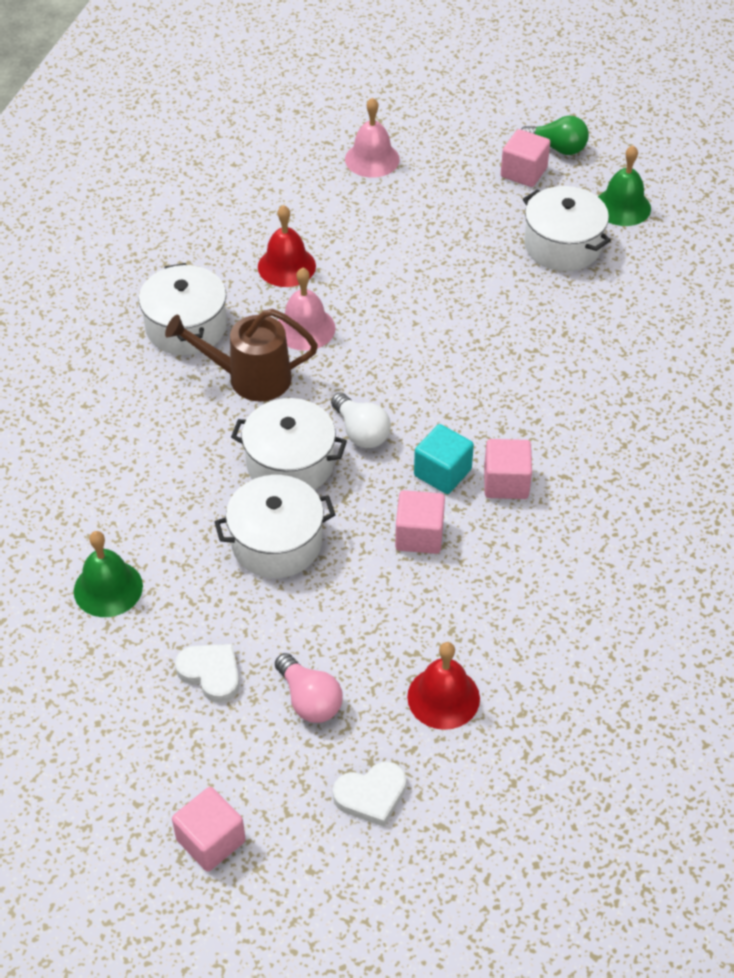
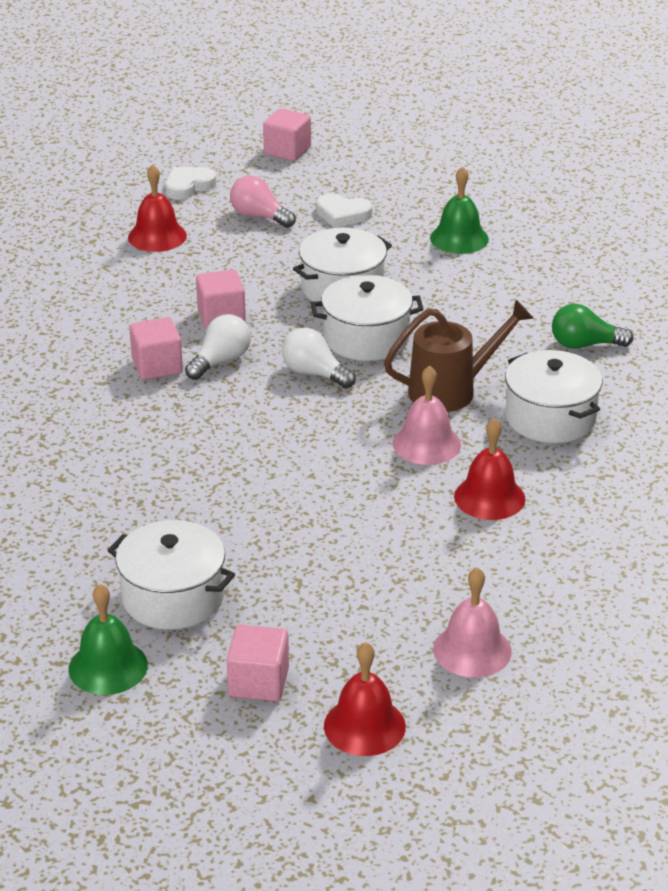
camera: 160 degrees right, 15 degrees down
turquoise cube [414,424,474,494] -> white light bulb [185,314,251,380]
green light bulb [521,116,589,155] -> green light bulb moved to [552,304,634,349]
none -> red bell [324,642,406,756]

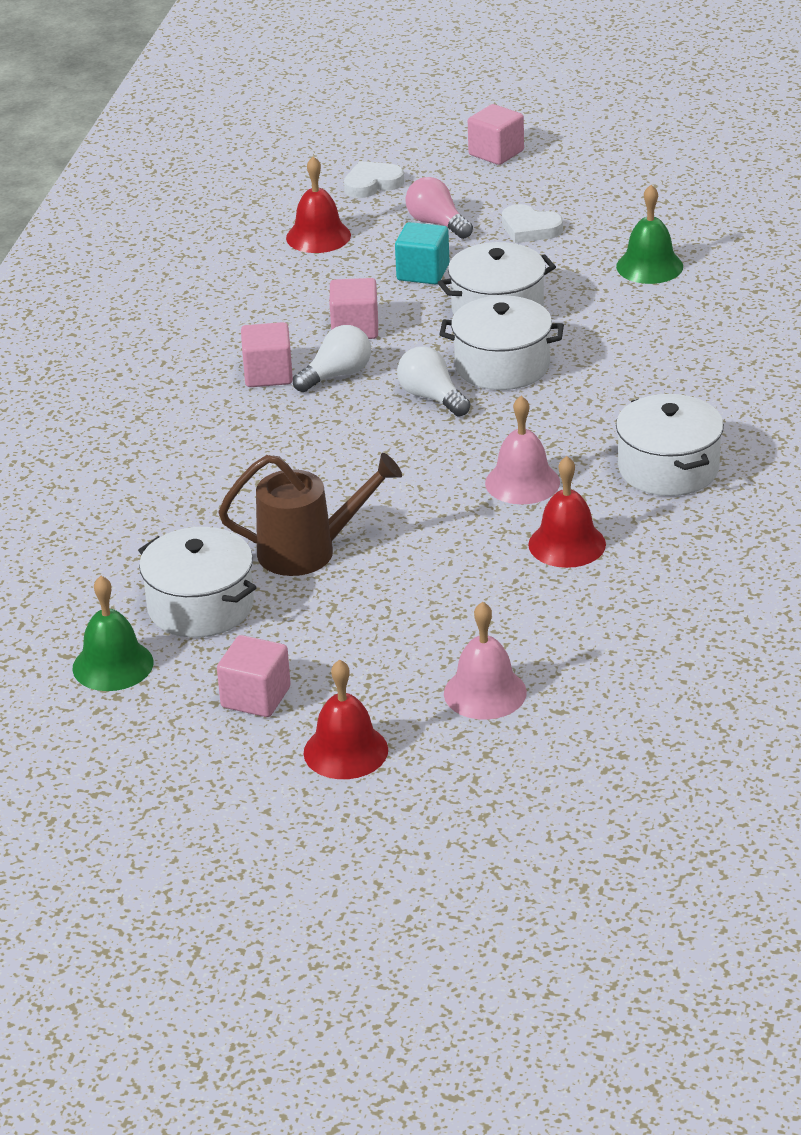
camera: 15 degrees right, 0 degrees up
brown watering can [384,300,534,412] -> brown watering can moved to [218,453,402,576]
green light bulb [552,304,634,349] -> none
none -> turquoise cube [395,222,450,284]

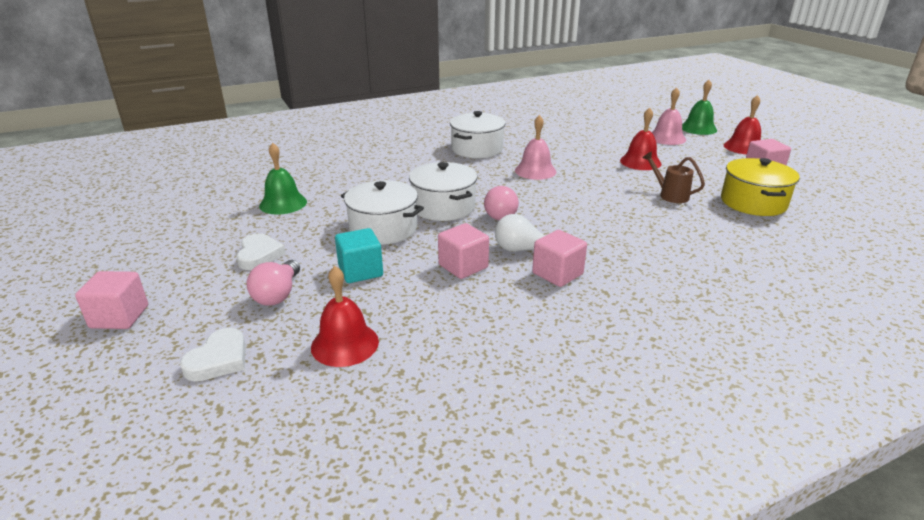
camera: 130 degrees left, 5 degrees down
green bell [72,576,154,691] -> green bell moved to [682,80,717,135]
white pot [138,527,257,638] -> yellow pot [721,158,800,216]
brown watering can [218,453,402,576] -> brown watering can [642,151,705,203], size x0.63
white heart [344,161,404,198] -> white heart turned 90 degrees counterclockwise [180,328,246,381]
white light bulb [397,346,470,417] -> pink light bulb [484,186,519,220]
red bell [528,456,606,568] -> red bell moved to [620,108,661,170]

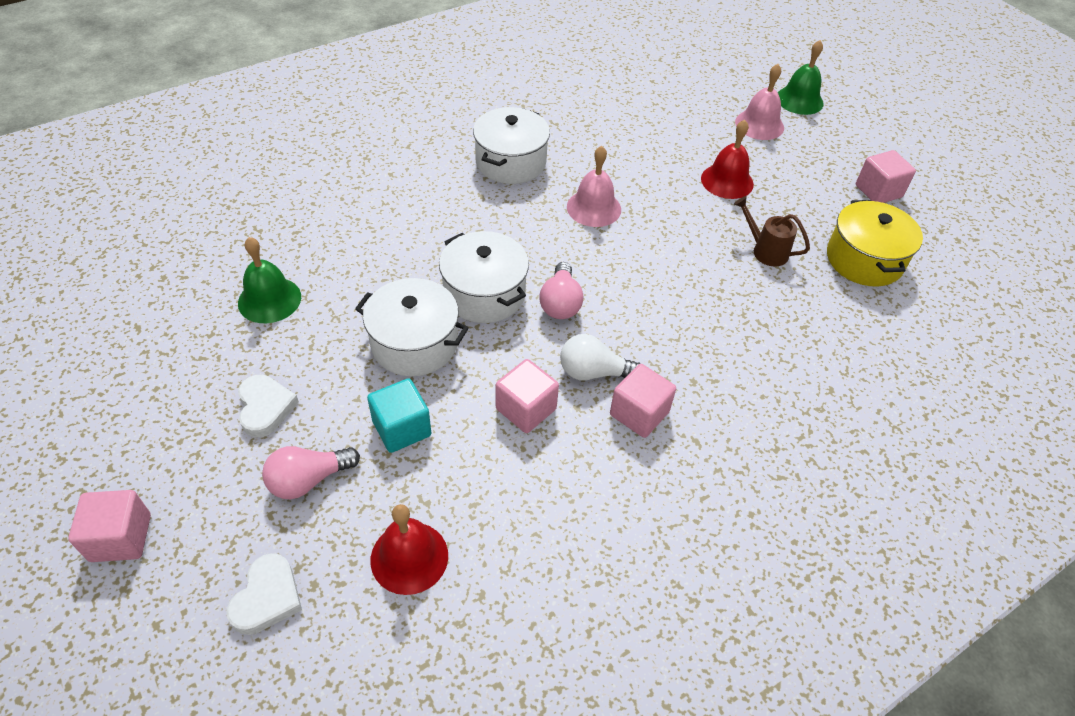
camera: 10 degrees left, 20 degrees up
pink light bulb [247,260,300,306] -> pink light bulb turned 60 degrees clockwise [262,446,360,499]
red bell [724,95,761,154] -> none

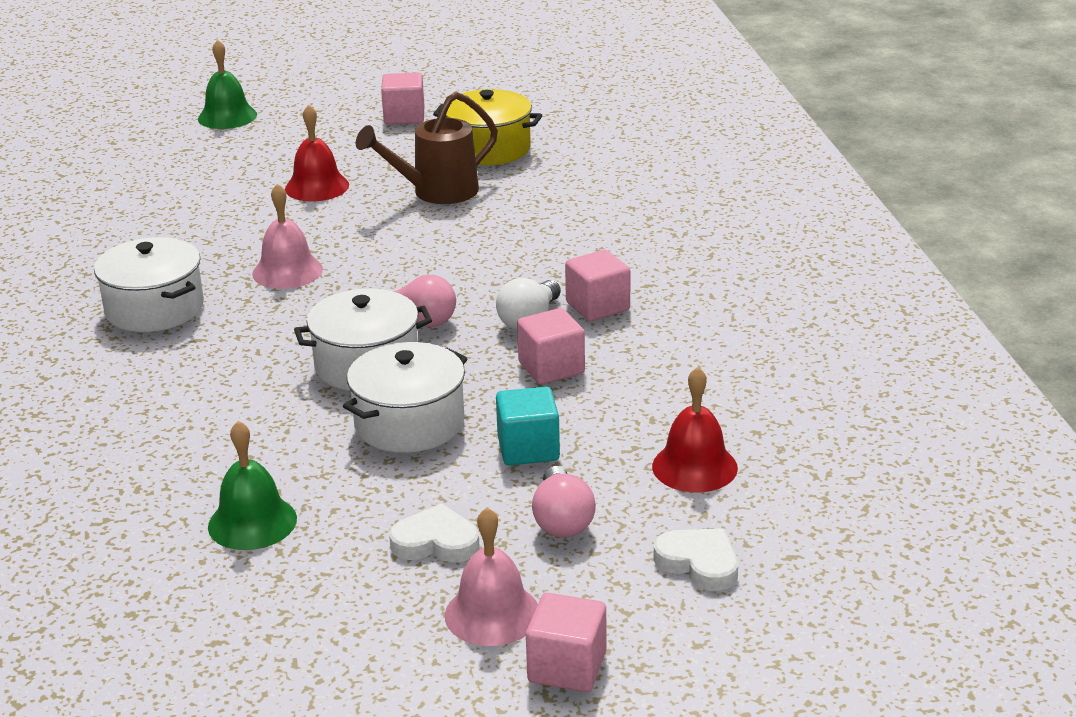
camera: 65 degrees left, 20 degrees down
brown watering can [734,196,810,267] -> brown watering can [356,92,498,204], size x1.60
pink bell [735,64,784,140] -> pink bell moved to [445,508,538,646]

